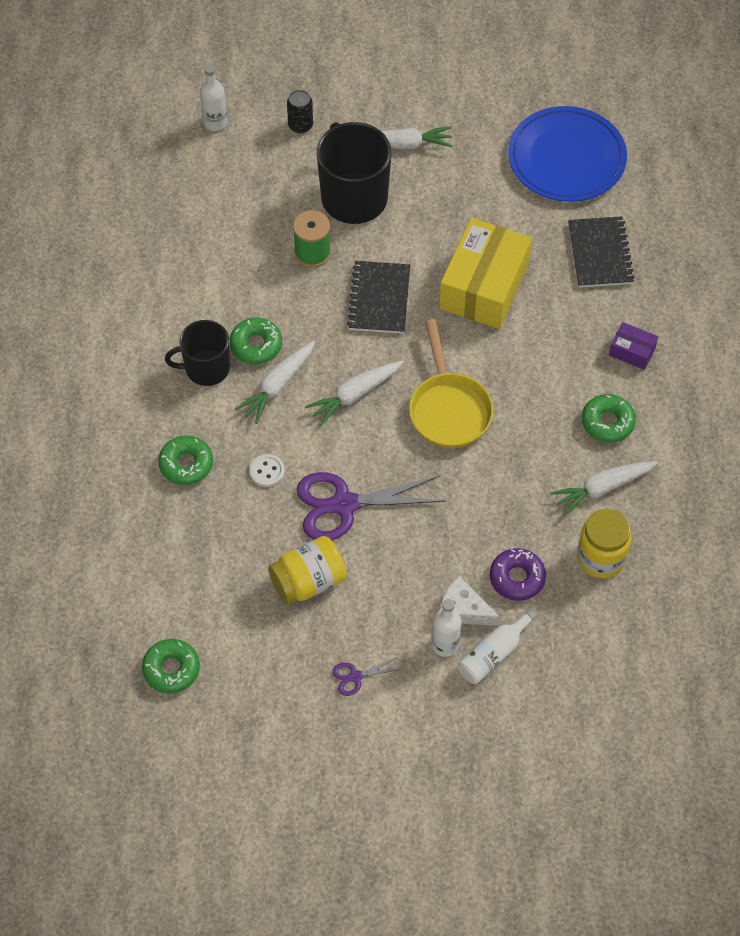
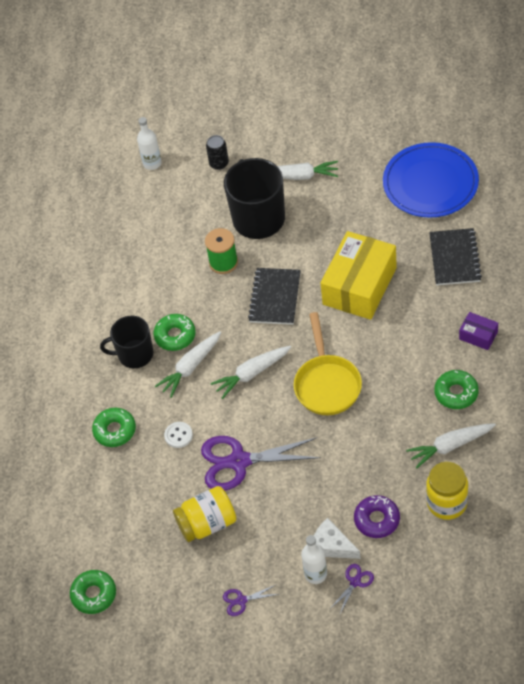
camera: 10 degrees right, 5 degrees down
white bottle [458,609,537,684] -> purple scissors [331,564,374,614]

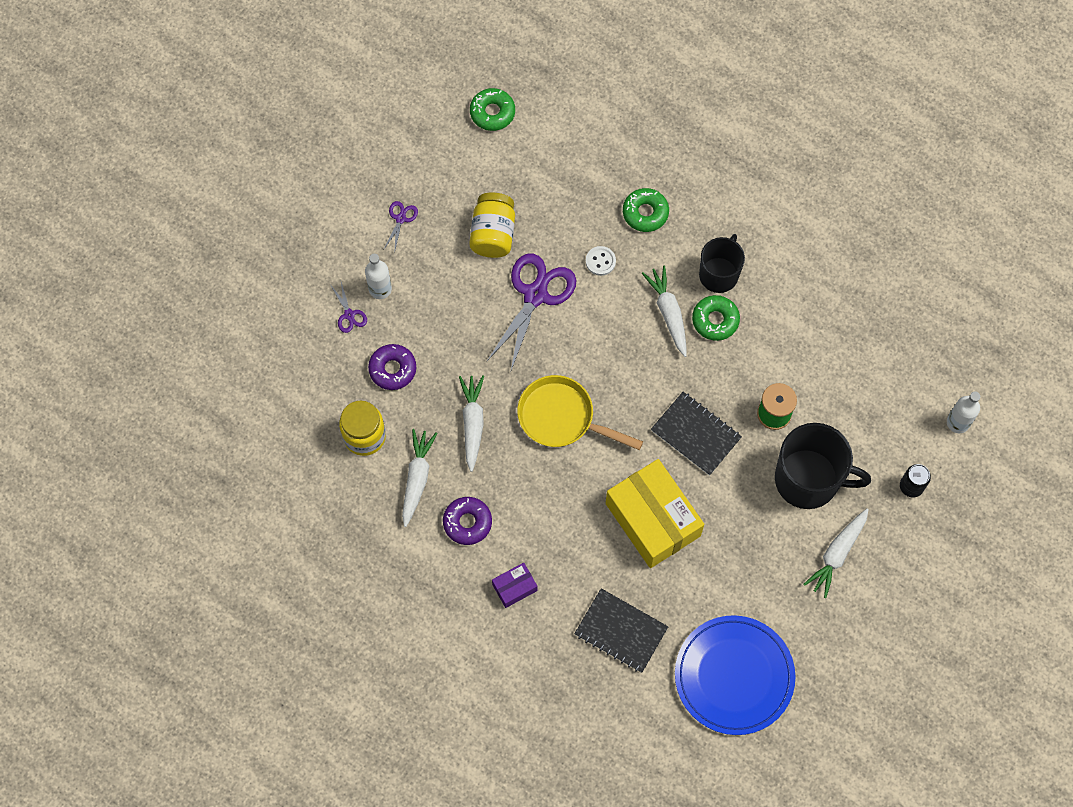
camera: 115 degrees right, 15 degrees up
white carrot [210,346,291,399] -> white carrot moved to [459,375,484,472]
white cheese [314,518,361,559] -> none
green donut [434,370,479,409] -> purple donut [443,497,492,545]

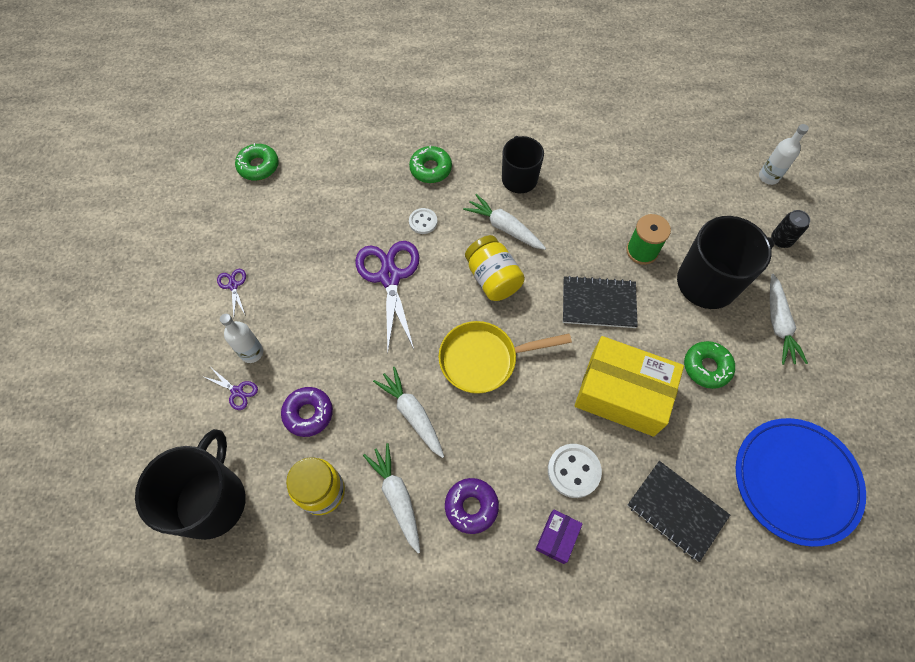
camera: 35 degrees left, 5 degrees down
yellow jar [469,192,515,258] -> yellow jar moved to [465,235,525,301]
black notebook [574,588,668,673] -> black notebook turned 45 degrees clockwise [627,461,730,562]
green donut [692,295,740,341] -> green donut moved to [684,341,735,389]
none -> black mug [135,429,246,540]
none -> white button [548,444,602,498]

